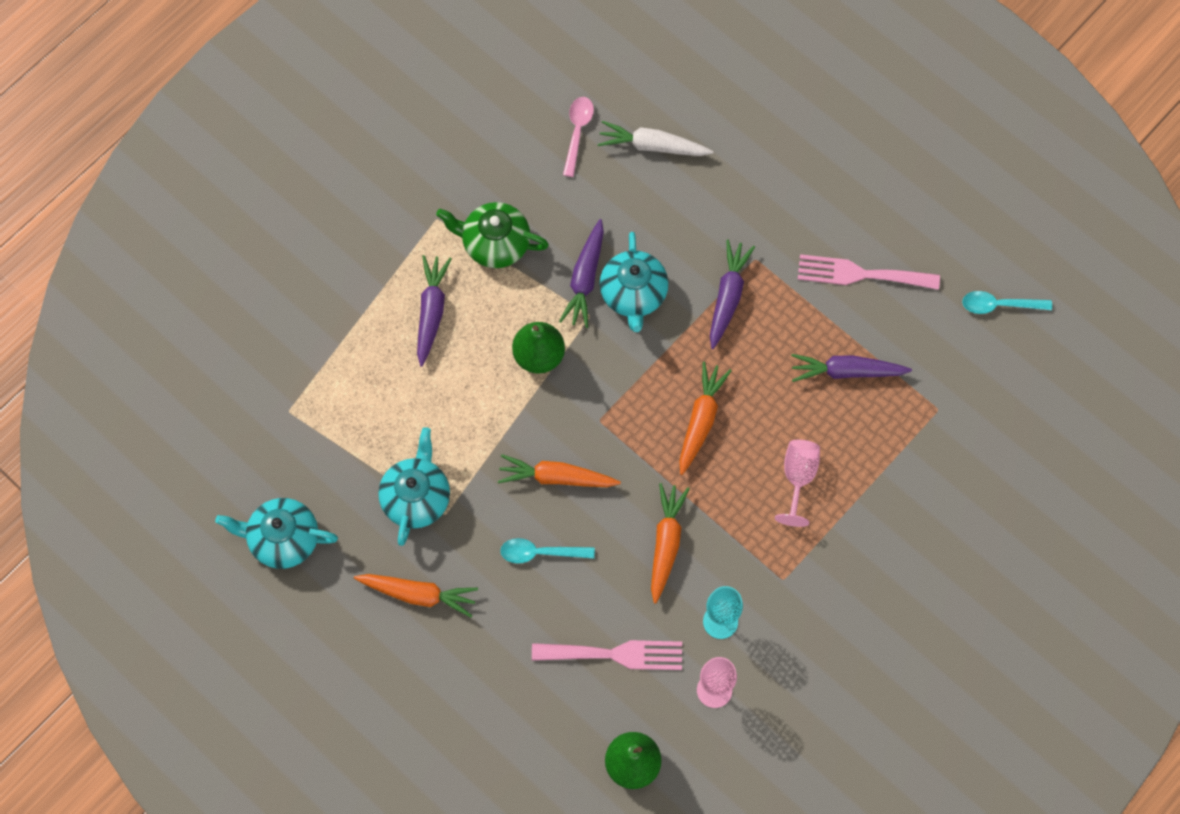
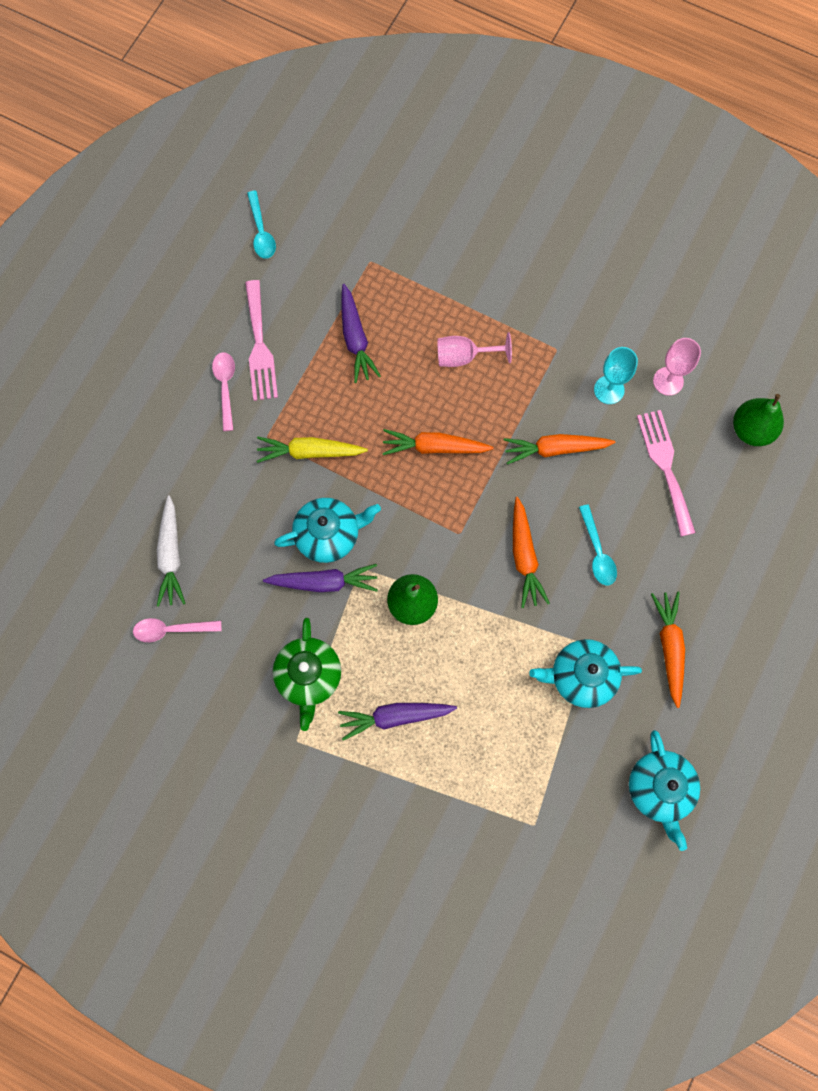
camera: 105 degrees left, 5 degrees up
purple carrot [710,240,755,349] -> yellow carrot [257,437,368,463]
none -> pink spoon [212,352,235,431]

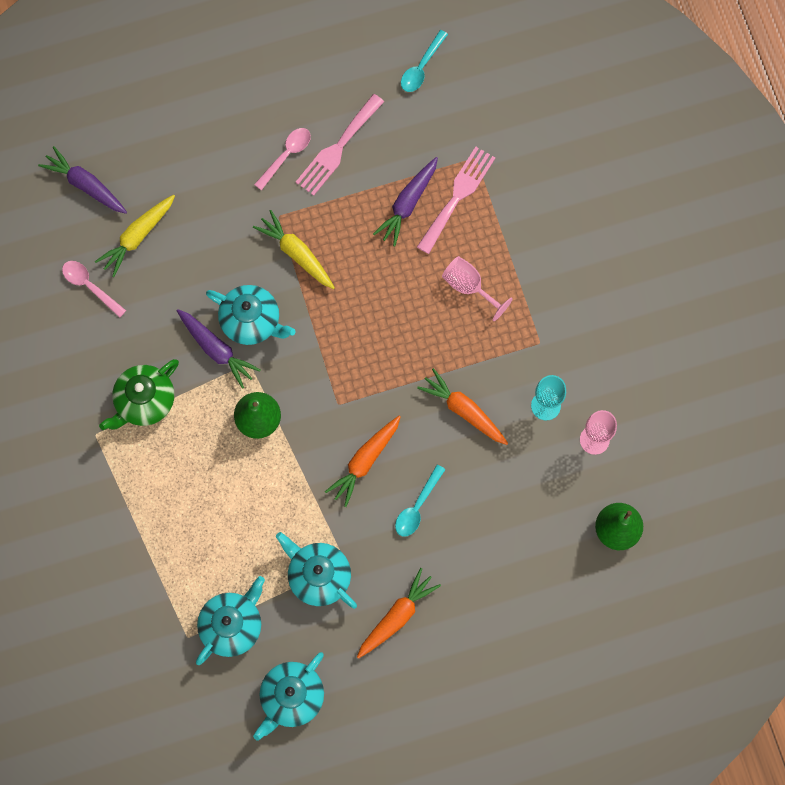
camera: 45 degrees right, 0 degrees up
white carrot [157,495,186,607] -> yellow carrot [95,195,175,277]
purple carrot [338,703,457,741] -> purple carrot moved to [38,146,127,214]
orange carrot [382,429,494,455] -> none
pink fork [637,410,696,536] -> pink fork moved to [417,147,495,254]
none -> turquoise teapot [196,576,265,665]

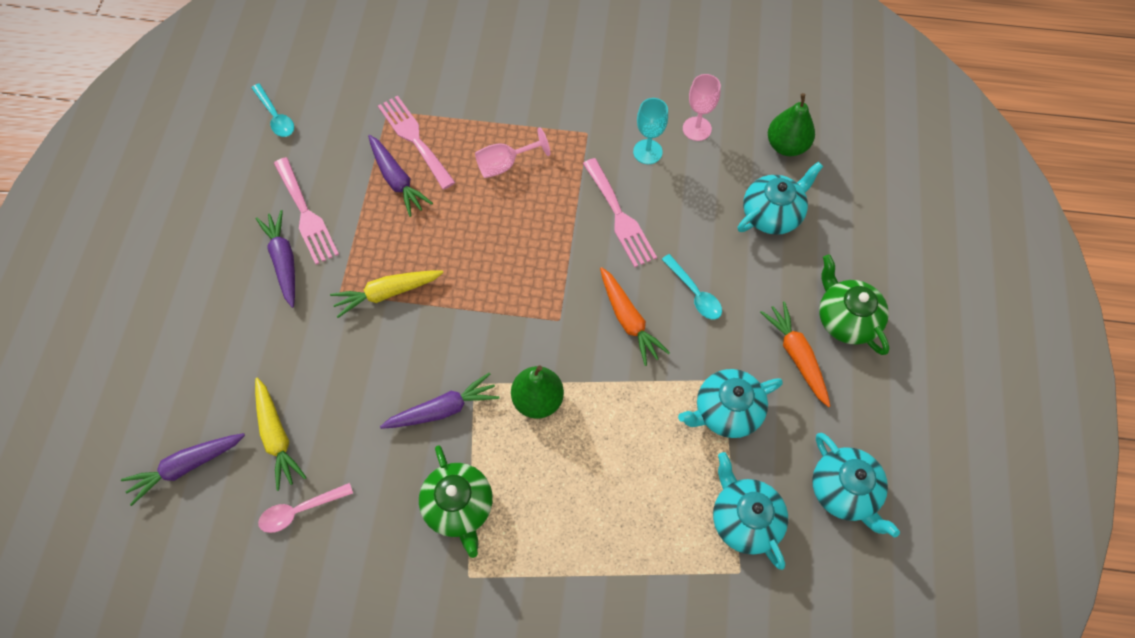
camera: 65 degrees left, 10 degrees down
turquoise teapot [206,285,295,345] -> turquoise teapot moved to [738,162,823,235]
pink spoon [254,128,311,190] -> purple carrot [256,210,295,308]
orange carrot [417,368,508,445] -> pink fork [583,158,657,267]
none -> green teapot [819,255,890,355]

